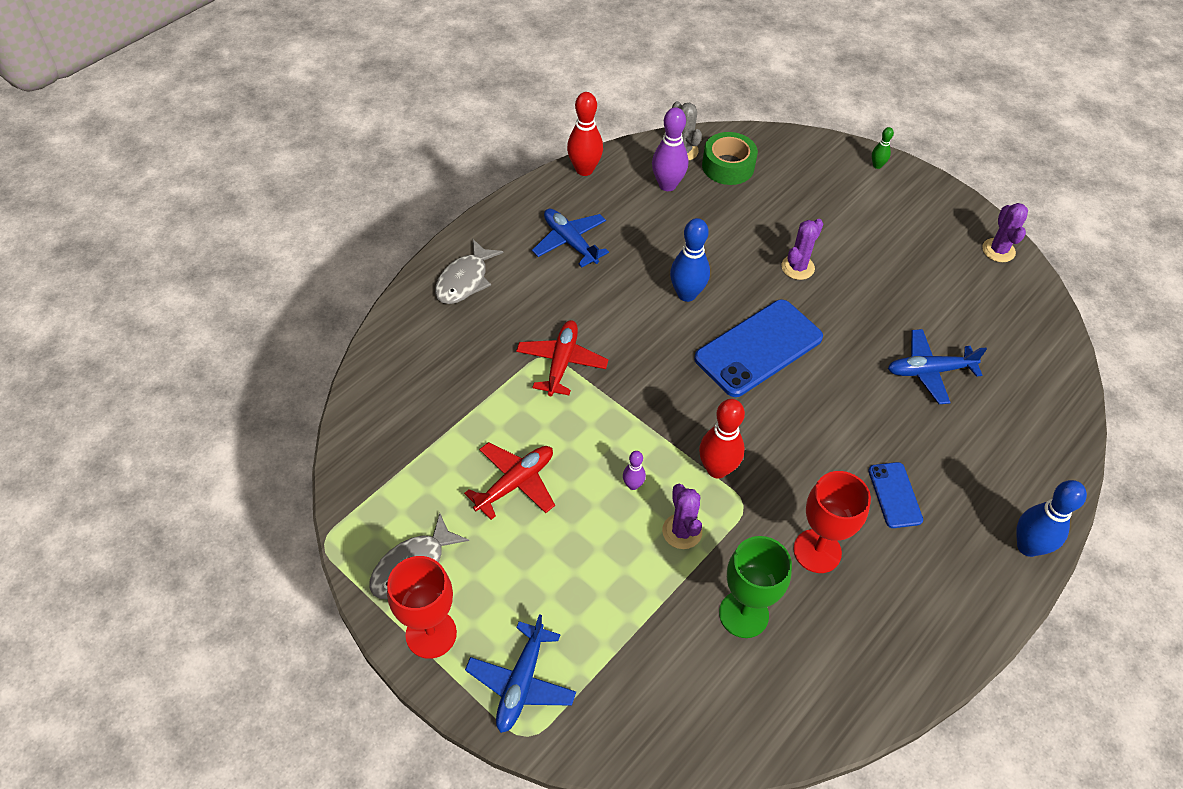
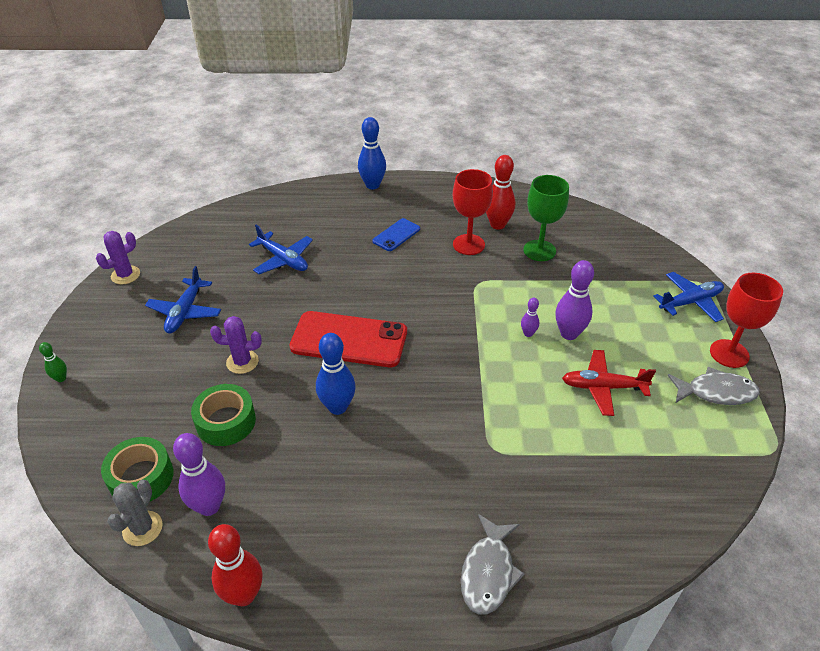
camera: 130 degrees left, 10 degrees down
grey fish [435,239,504,304] -> grey fish turned 120 degrees clockwise [461,514,525,615]
red plane [516,320,608,396] -> none
blue plane [532,209,609,268] -> blue plane moved to [145,266,221,333]
purple cactus [662,484,702,549] -> none
blue phone [694,300,823,397] -> red phone [289,311,407,367]
red bowling pin [699,399,745,478] -> red bowling pin moved to [486,155,515,230]
none -> green tape [191,384,256,446]
none -> purple bowling pin [555,260,594,340]

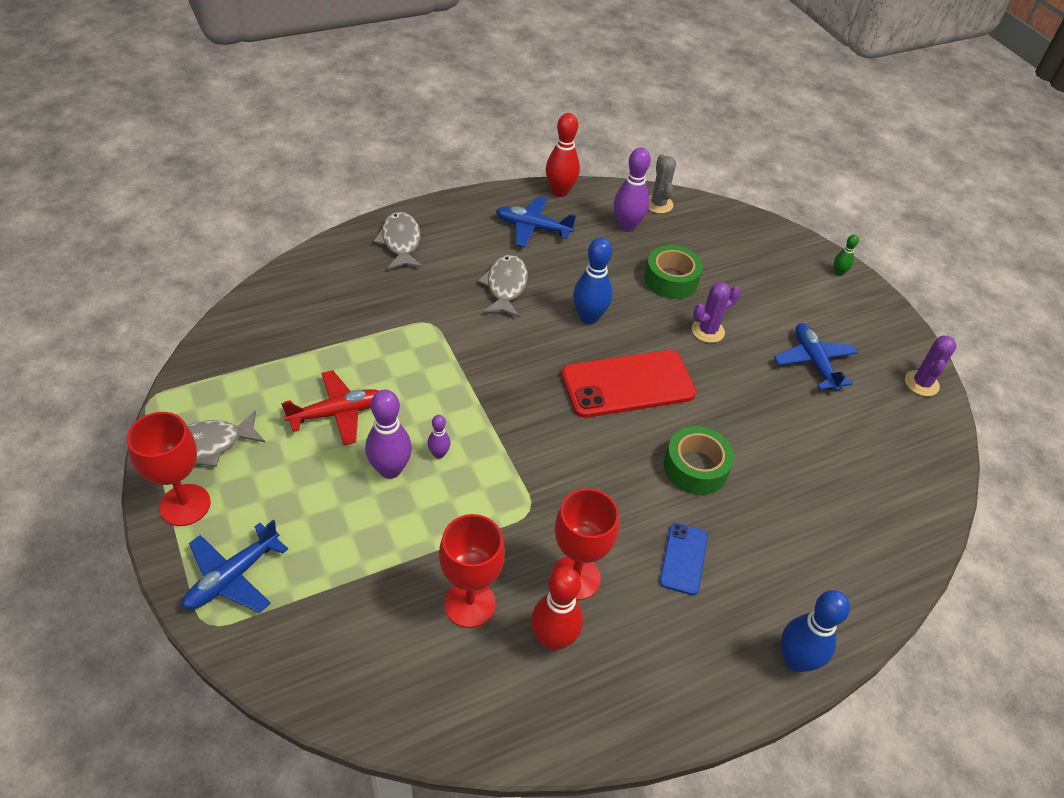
camera: 150 degrees right, 5 degrees up
green tape [101,437,173,502] -> green tape moved to [664,426,734,495]
blue plane [249,225,313,274] -> blue plane moved to [496,196,576,247]
green goblet [523,175,569,261] -> red goblet [439,514,505,628]
none -> grey fish [478,255,528,317]

